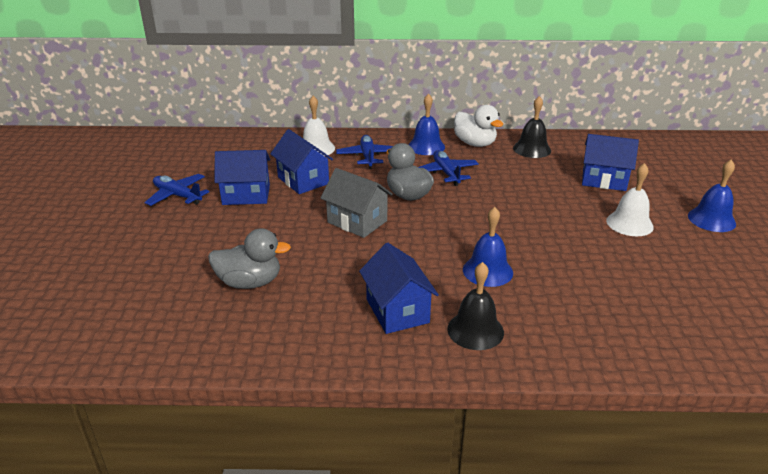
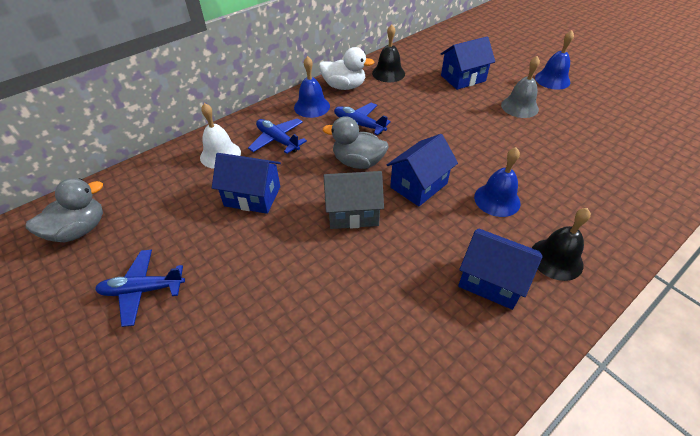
camera: 40 degrees left, 15 degrees up
grey duck [208,228,291,289] -> grey duck moved to [26,178,103,242]
blue house [215,150,270,205] -> blue house moved to [387,134,458,207]
white bell [606,163,654,236] -> grey bell [501,56,540,118]

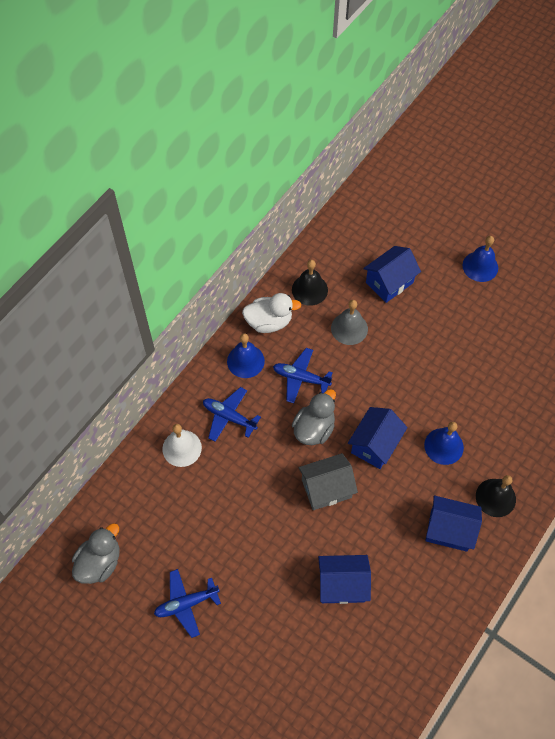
camera: 15 degrees left, 15 degrees up
blue house [212,153,281,214] -> blue house moved to [318,555,371,604]
grey duck [323,116,388,169] -> grey duck turned 120 degrees clockwise [292,389,336,445]
grey bell [501,56,540,118] -> grey bell moved to [331,300,368,345]

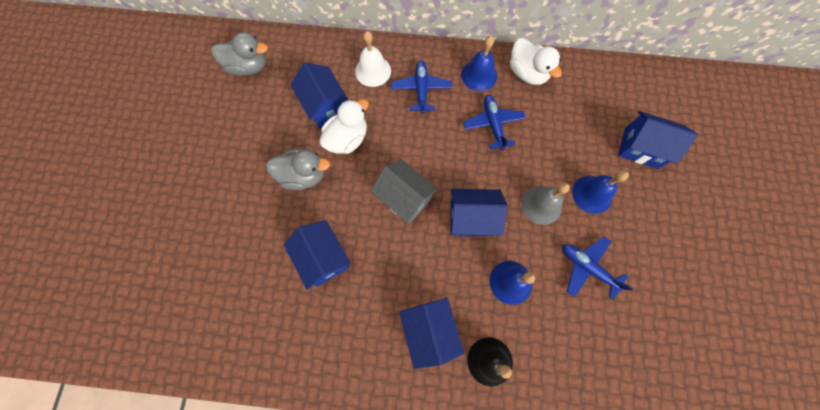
camera: 60 degrees right, 10 degrees up
blue plane [154,569,221,638] -> blue plane moved to [562,236,633,300]
black bell [292,260,328,306] -> none
grey duck [292,389,336,445] -> grey duck moved to [266,149,330,190]
grey bell [331,300,368,345] -> grey bell moved to [522,183,570,225]
blue bell [462,236,498,282] -> blue bell moved to [572,170,629,214]
none -> blue house [291,63,348,129]
none -> white duck [320,99,369,154]

